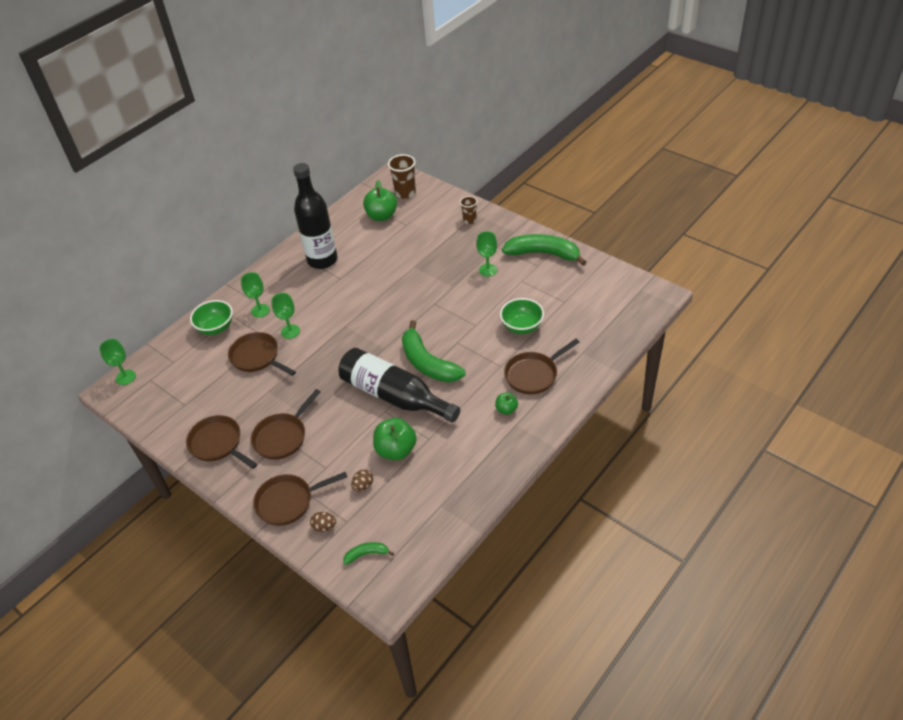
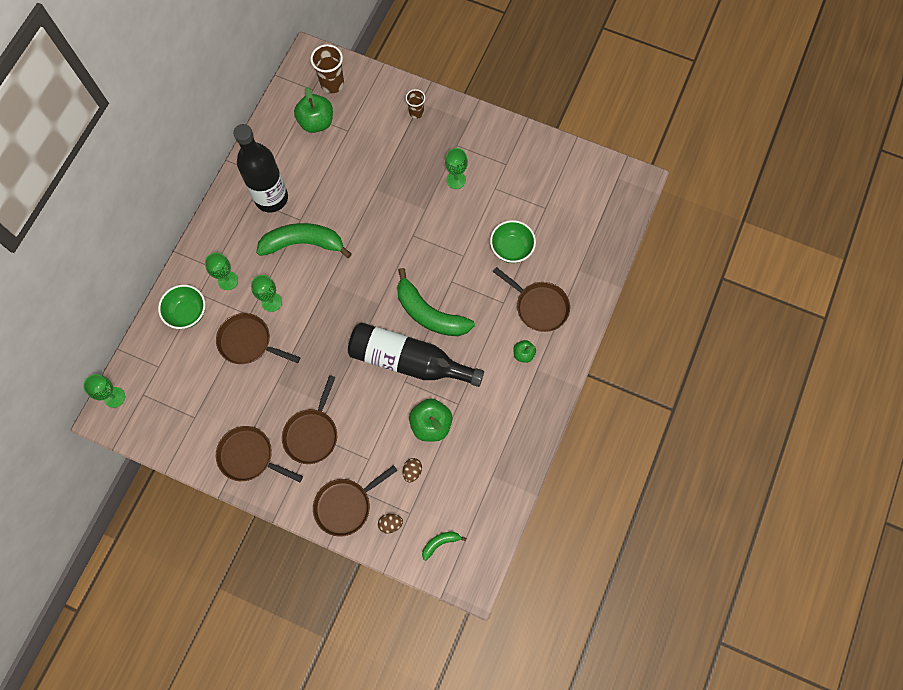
camera: 20 degrees left, 25 degrees up
green banana [502,234,586,266] -> green banana moved to [256,223,352,258]
brown pan [504,339,580,394] -> brown pan turned 90 degrees counterclockwise [493,267,570,332]

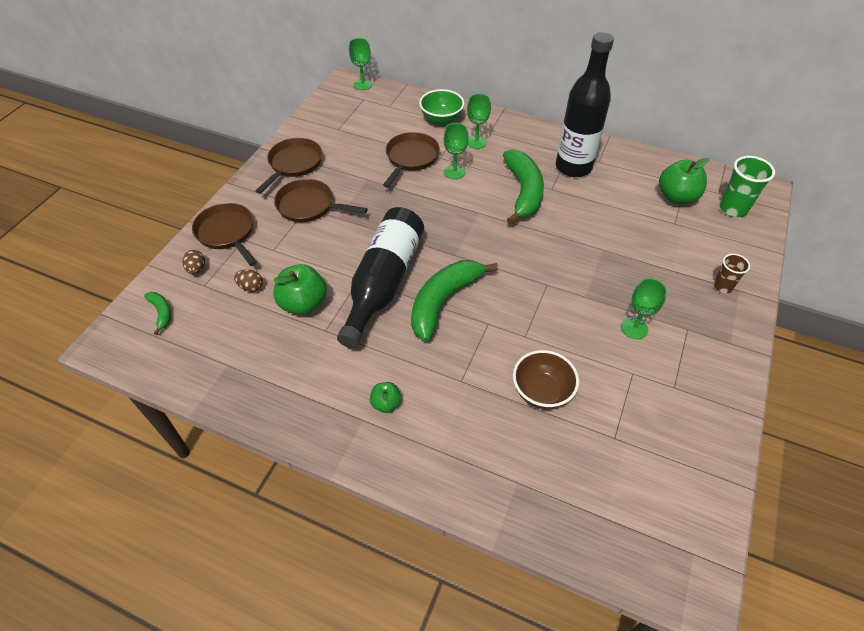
camera: 90 degrees right, 20 degrees down
brown cup [310,44,344,93] -> green cup [719,156,775,217]
green bowl [490,220,536,263] -> brown bowl [513,350,579,409]
brown pan [493,267,570,332] -> none

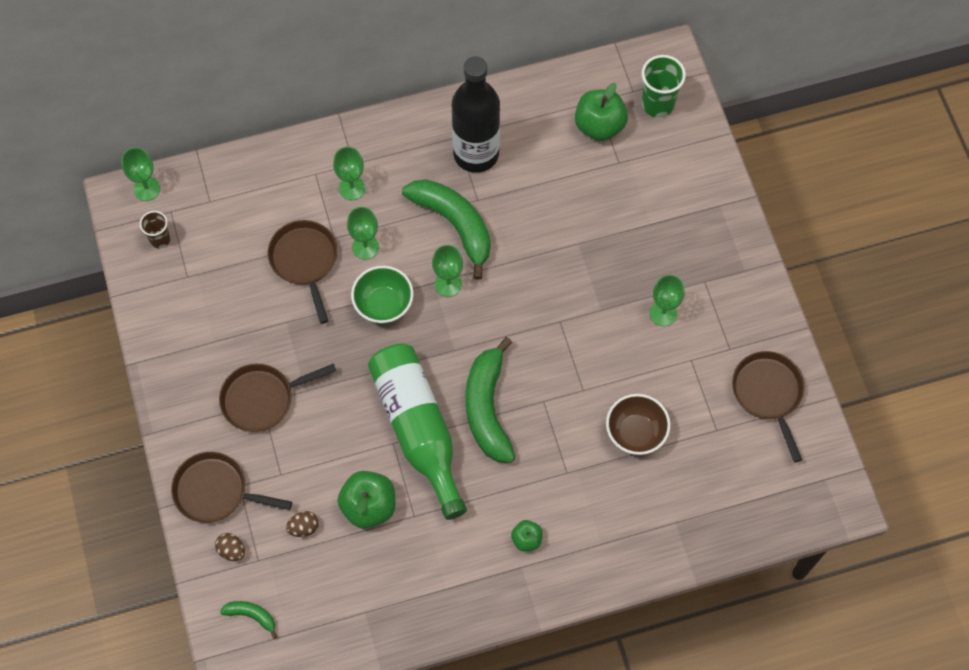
camera: 40 degrees left, 15 degrees up
brown pan [256,138,322,194] -> brown pan moved to [732,351,805,463]
black bottle [337,207,424,348] -> green bottle [368,343,467,520]
green bowl [419,89,465,125] -> green bowl moved to [351,266,414,324]
brown cup [713,254,750,293] -> brown cup moved to [140,211,171,248]
none -> green goblet [432,245,463,297]

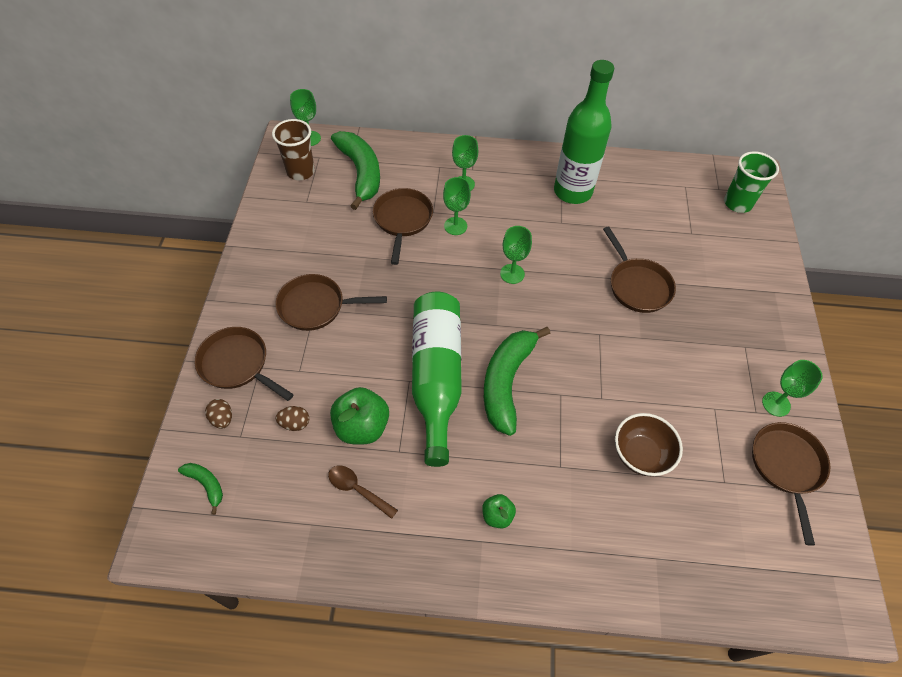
camera: 20 degrees right, 10 degrees down
brown cup [140,211,171,248] -> brown cup [272,119,315,180], size x1.62
green bowl [351,266,414,324] -> none
green banana [402,179,491,280] -> green banana moved to [331,131,380,210]
black bottle [452,56,500,173] -> green bottle [554,60,614,204]
green apple [575,83,628,141] -> none
green goblet [650,275,685,326] -> green goblet moved to [762,360,823,417]
none -> brown spoon [328,466,398,519]
none -> brown pan [603,226,676,313]

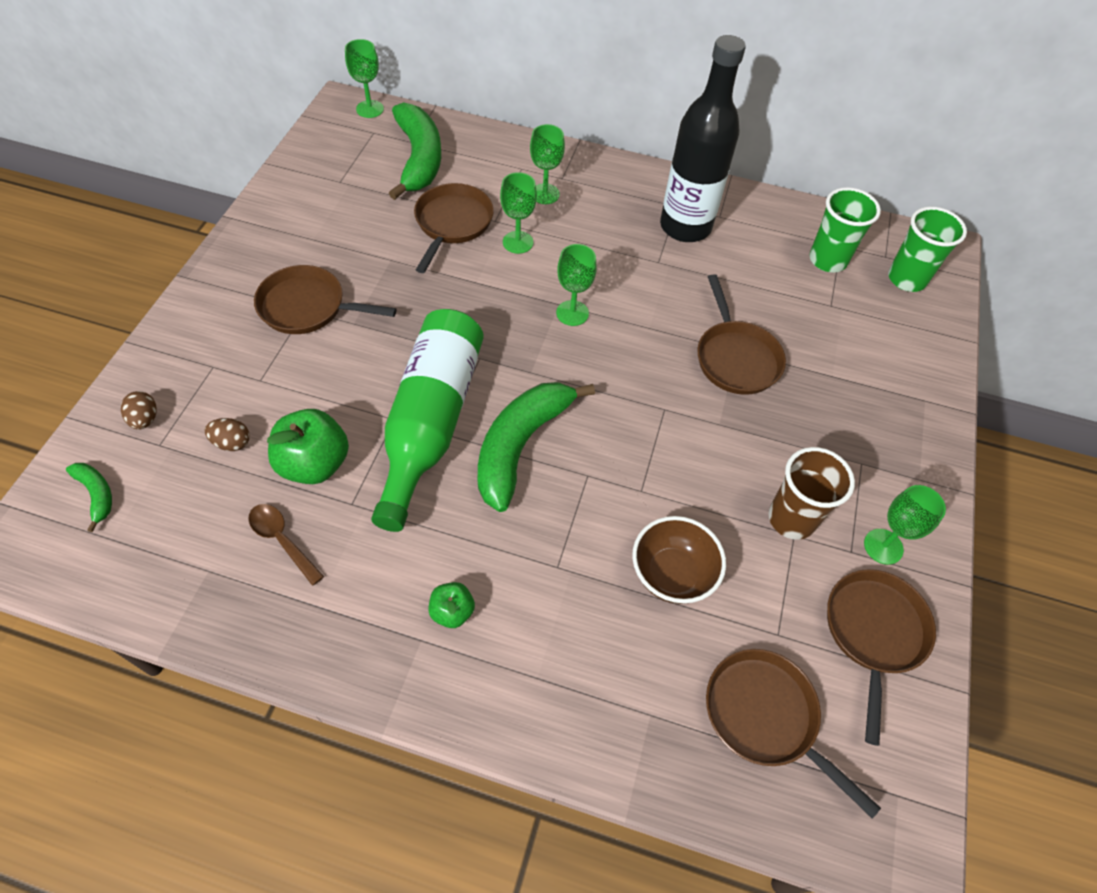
camera: 10 degrees right, 0 degrees up
brown pan [195,327,294,401] -> brown pan moved to [706,649,881,819]
brown cup [272,119,315,180] -> brown cup moved to [768,447,855,540]
green bottle [554,60,614,204] -> black bottle [660,35,746,242]
none -> green cup [809,187,881,273]

